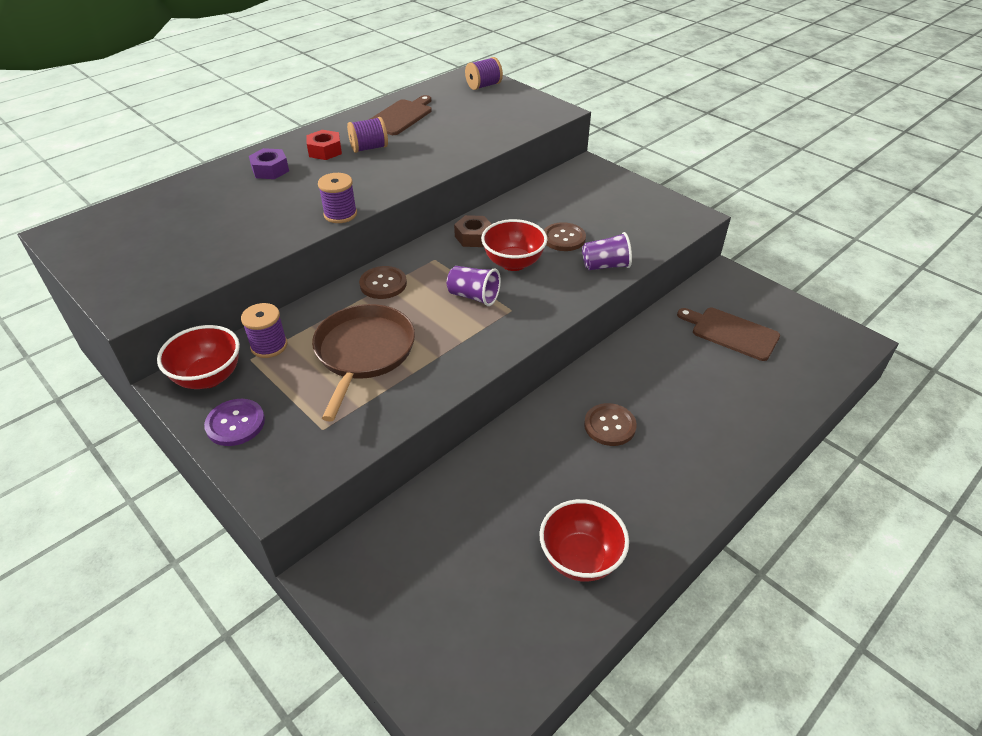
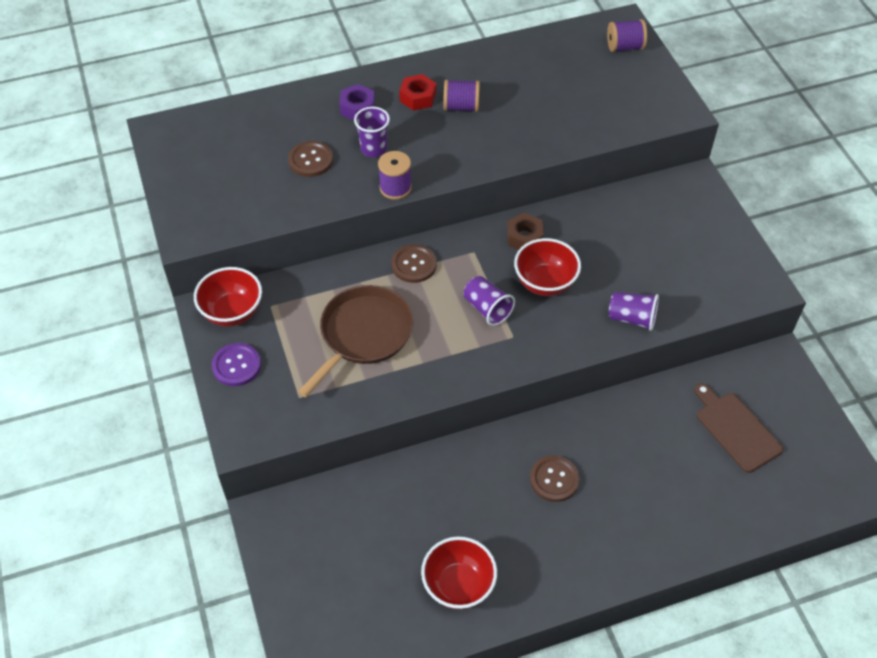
camera: 25 degrees right, 10 degrees up
purple spool [241,303,287,358] -> none
brown cutting board [369,95,432,135] -> none
brown button [544,222,586,251] -> brown button moved to [288,141,333,177]
none -> purple cup [354,107,390,157]

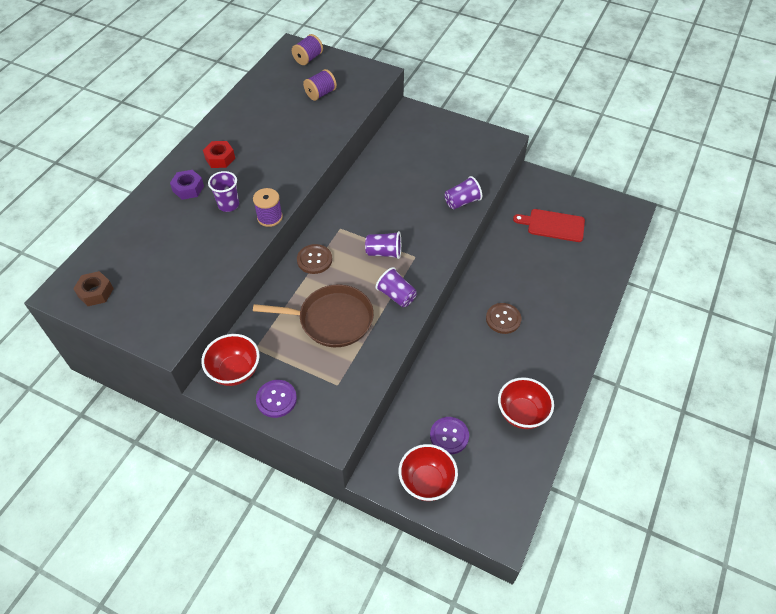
camera: 45 degrees left, 0 degrees up
brown button [288,141,333,177] -> none
brown pan [298,285,413,397] -> brown pan turned 105 degrees clockwise [253,285,374,347]
purple spool [443,80,480,112] -> purple spool moved to [303,69,337,101]
brown nut [507,213,544,250] -> brown nut moved to [73,271,114,306]
red bowl [514,238,581,296] -> red bowl moved to [398,444,458,501]
brown cutting board [694,383,783,473] -> red cutting board [513,209,585,242]
none -> purple cup [375,267,417,307]
none -> purple button [430,417,469,454]

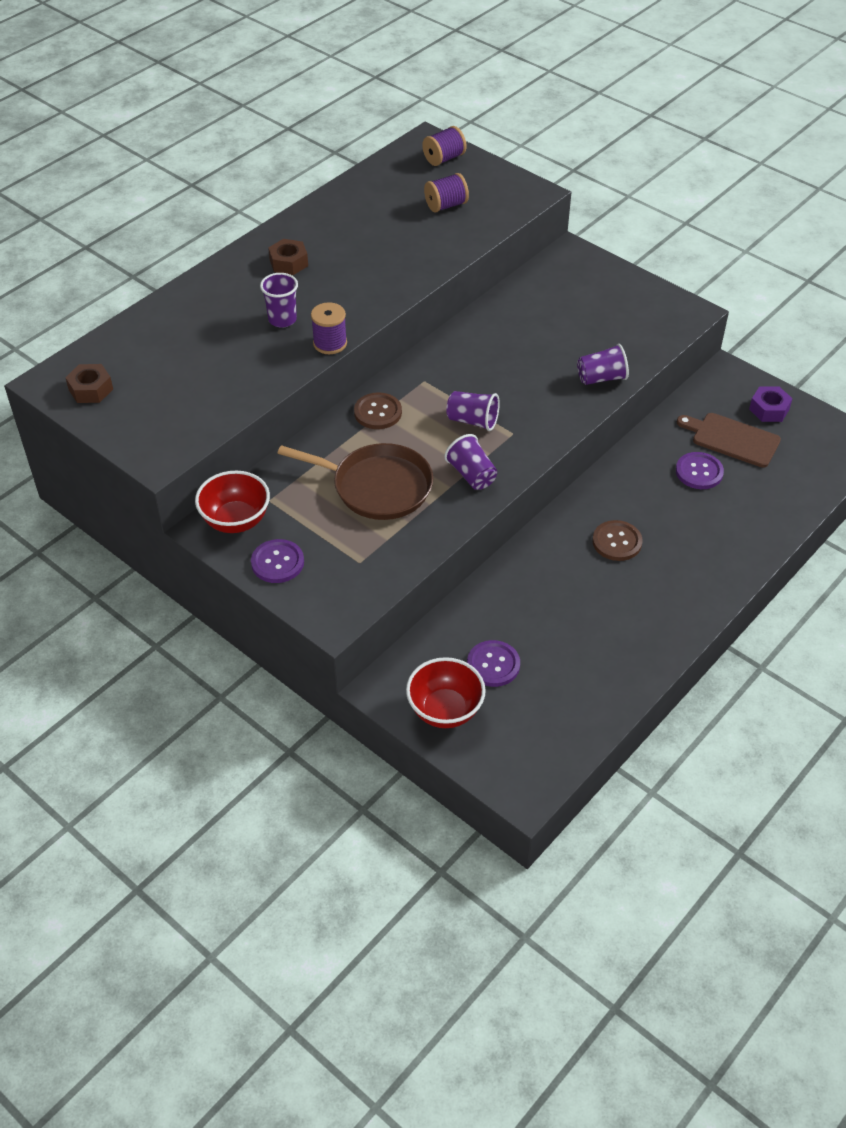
camera: 15 degrees right, 5 degrees down
purple nut [170,170,204,200] -> purple nut moved to [749,386,792,422]
red nut [203,141,235,168] -> brown nut [268,239,308,275]
red bowl [498,377,554,429] -> none
red cutting board [513,209,585,242] -> brown cutting board [677,413,781,468]
none -> purple button [676,452,724,489]

